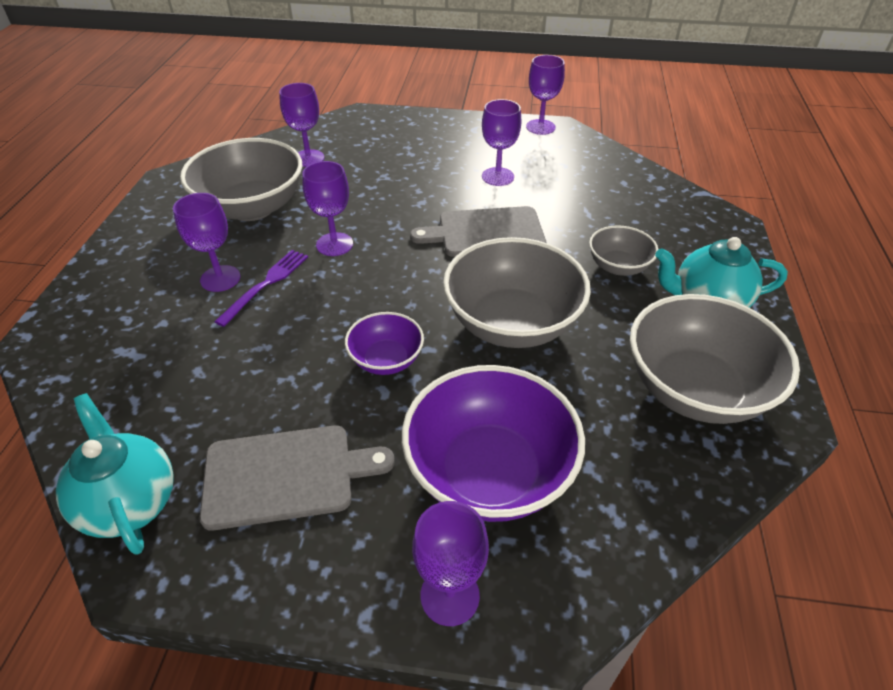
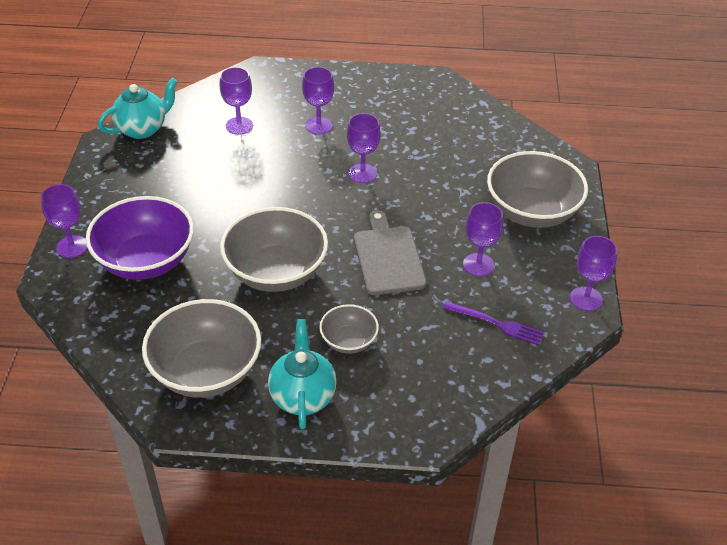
camera: 85 degrees right, 0 degrees up
grey bowl [180,138,302,221] -> grey bowl moved to [487,151,588,228]
grey cutting board [199,425,395,531] -> none
purple fork [214,250,308,327] -> purple fork moved to [443,301,544,346]
purple goblet [279,83,324,167] -> purple goblet moved to [219,67,253,135]
purple bowl [345,312,424,375] -> none

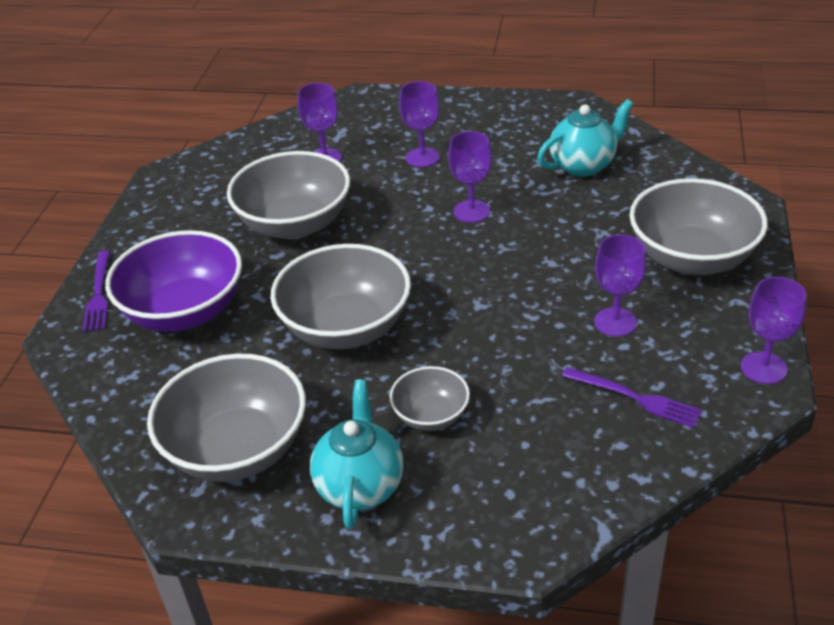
camera: 10 degrees right, 5 degrees down
purple goblet [41,184,87,258] -> purple fork [83,250,110,332]
turquoise teapot [98,78,178,139] -> turquoise teapot moved to [537,99,634,177]
grey cutting board [354,210,427,295] -> none
none -> grey bowl [227,151,350,239]

